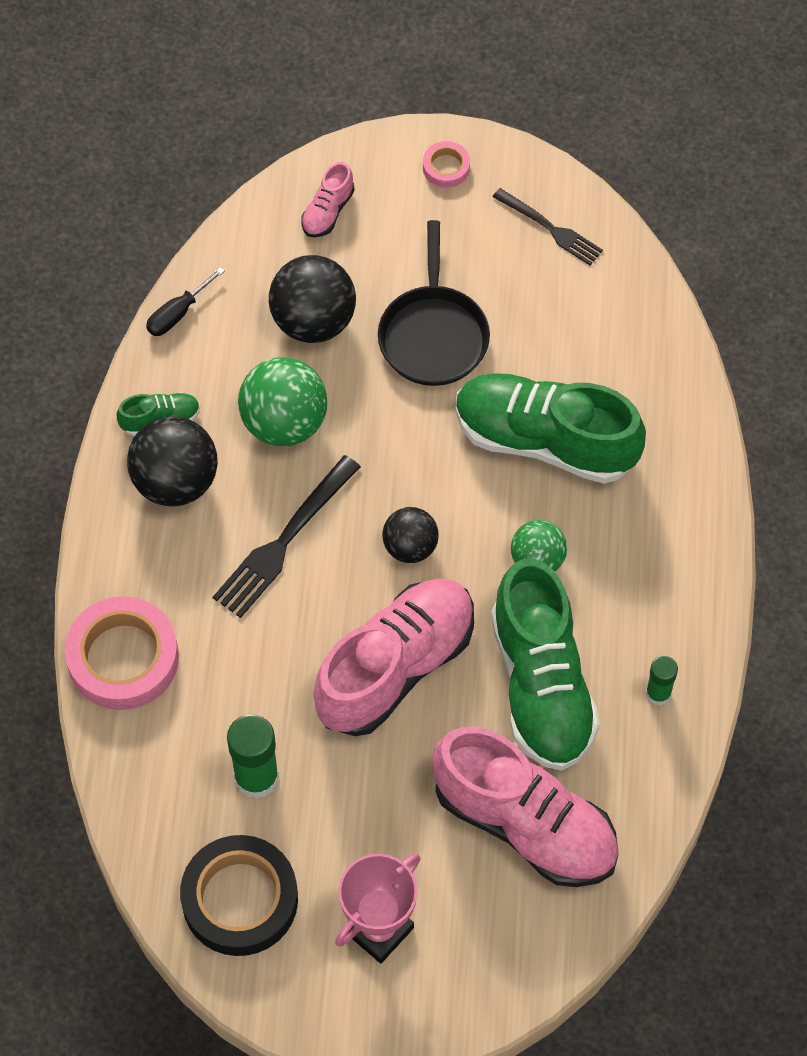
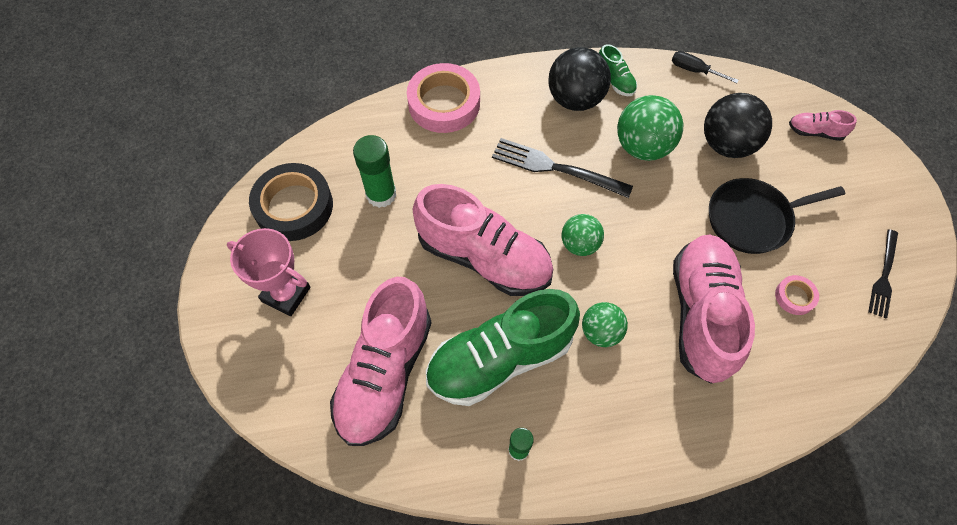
camera: 75 degrees right, 0 degrees up
black ball [383,507,439,563] -> green ball [562,214,604,256]
pink tape [423,141,470,188] -> pink tape moved to [775,275,819,315]
green shoe [456,373,646,484] -> pink shoe [673,235,755,384]

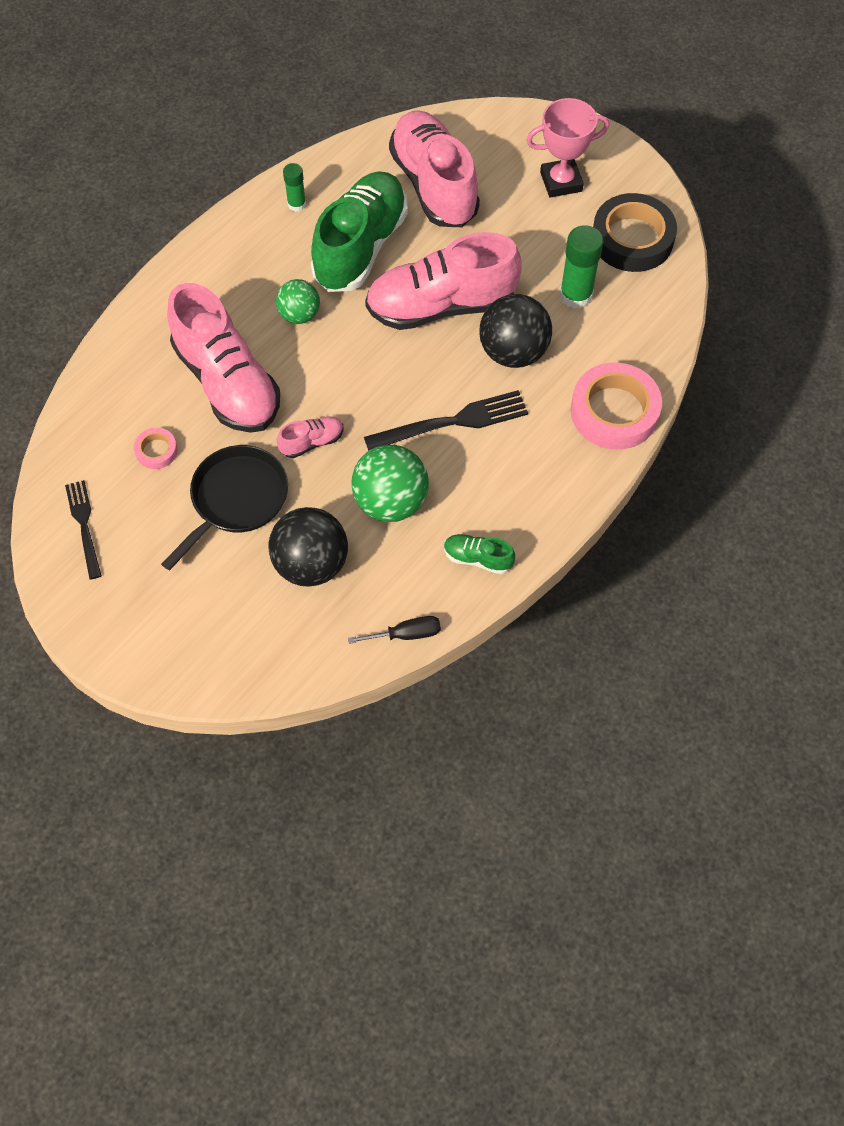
camera: 140 degrees right, 0 degrees up
black ball [548,47,611,111] -> black ball moved to [480,294,552,368]
green ball [562,214,604,256] -> none
pink shoe [789,110,857,141] -> pink shoe moved to [277,416,344,458]

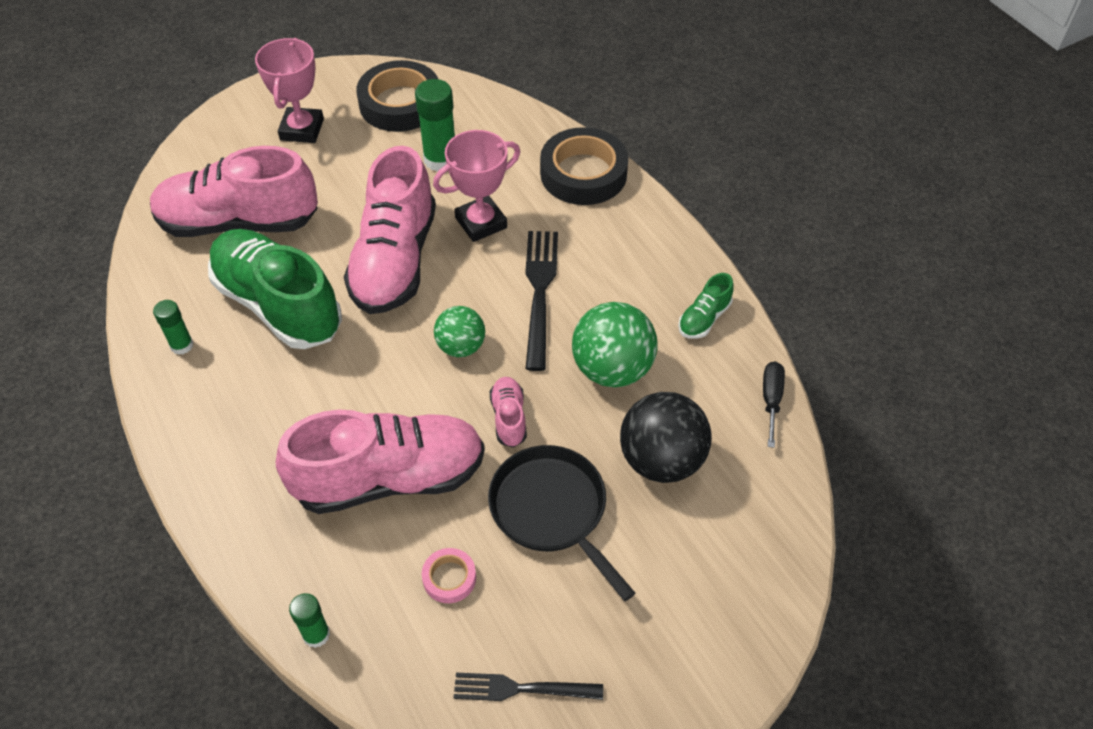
camera: 70 degrees left, 10 degrees down
green ball [276,279,320,324] -> green ball moved to [434,306,485,357]
black ball [480,294,552,368] -> pink trophy [433,130,520,242]
pink tape [571,362,662,450] -> black tape [540,127,628,205]
none -> green glue stick [289,593,330,648]

